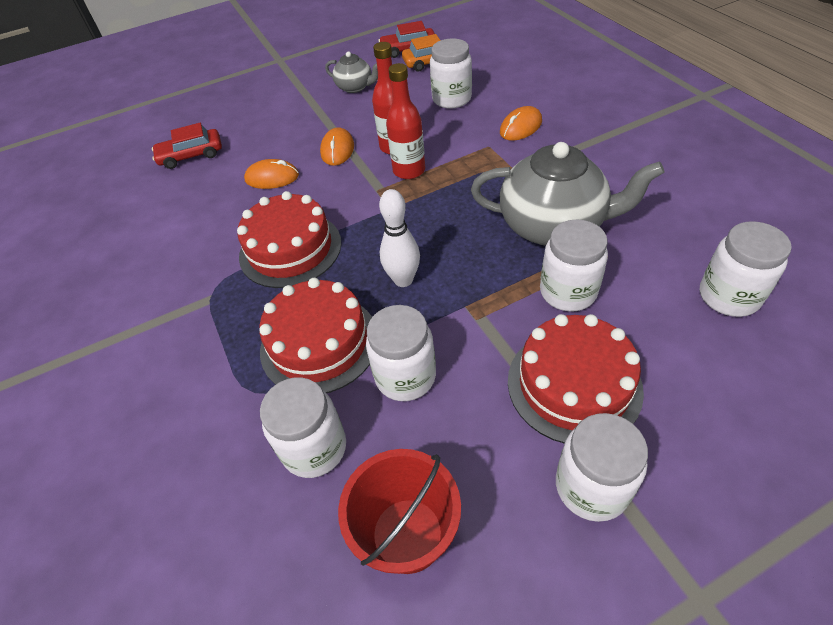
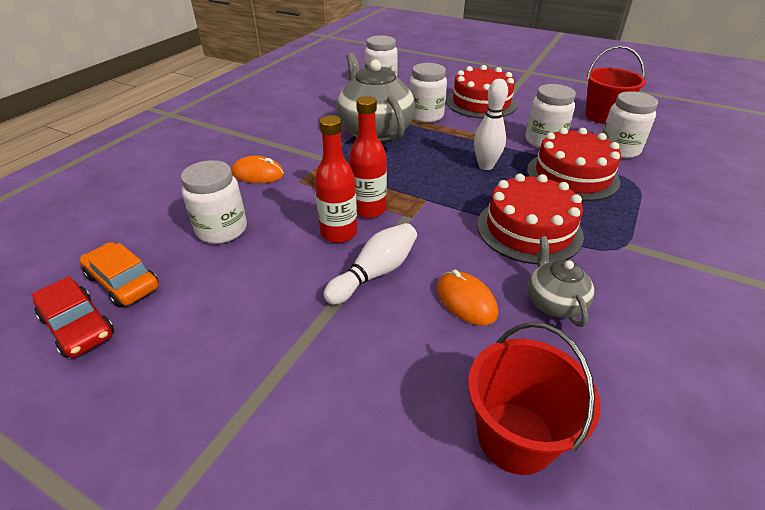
camera: 130 degrees left, 10 degrees down
red car [152,123,222,169] -> red bucket [468,322,601,475]
orange mouse [320,127,354,166] -> white bowling pin [323,223,417,305]
grey teapot [325,51,378,93] -> grey teapot moved to [528,236,595,327]
white jar [556,413,648,522] -> none

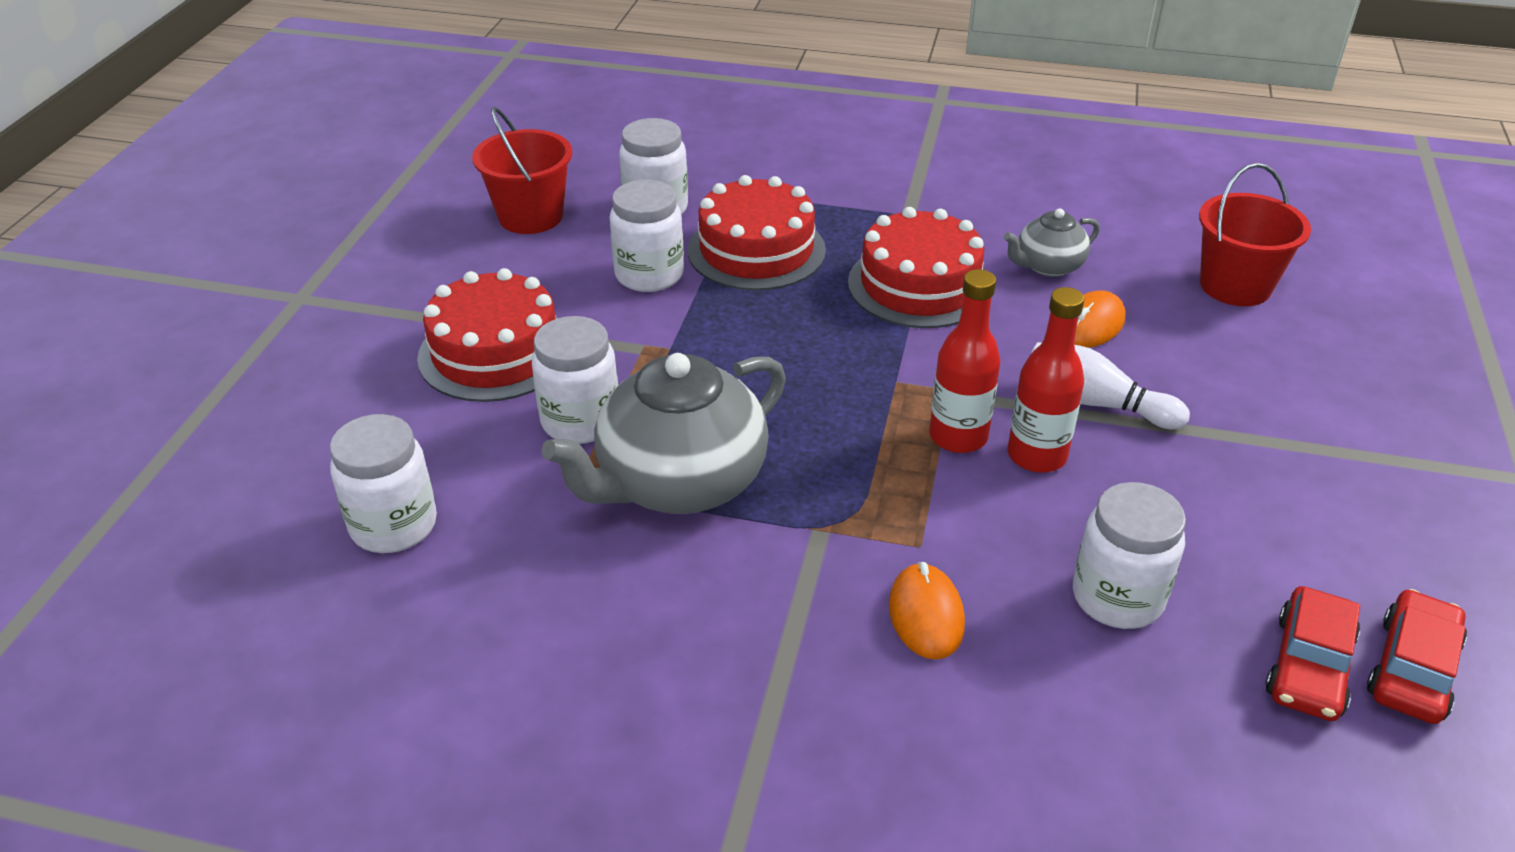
camera: 105 degrees left, 0 degrees up
orange car [79,242,159,307] -> red car [1265,586,1360,721]
white bowling pin [474,79,508,170] -> none

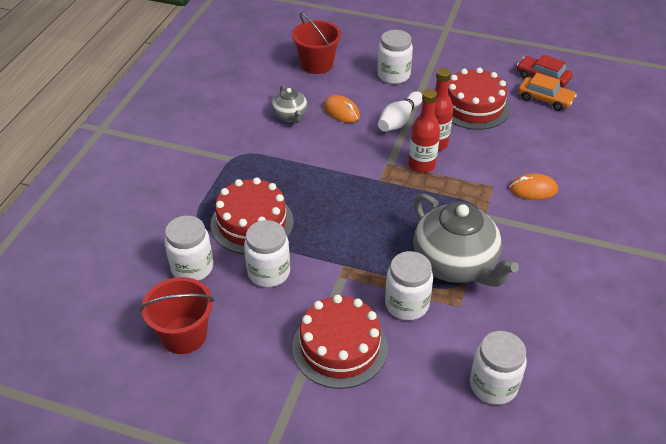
camera: 85 degrees left, 5 degrees up
red cake [848,207,984,328] -> red cake moved to [448,67,510,130]
white jar [1073,482,1186,629] -> white jar moved to [377,30,413,84]
red car [1265,586,1360,721] -> orange car [518,73,577,111]

